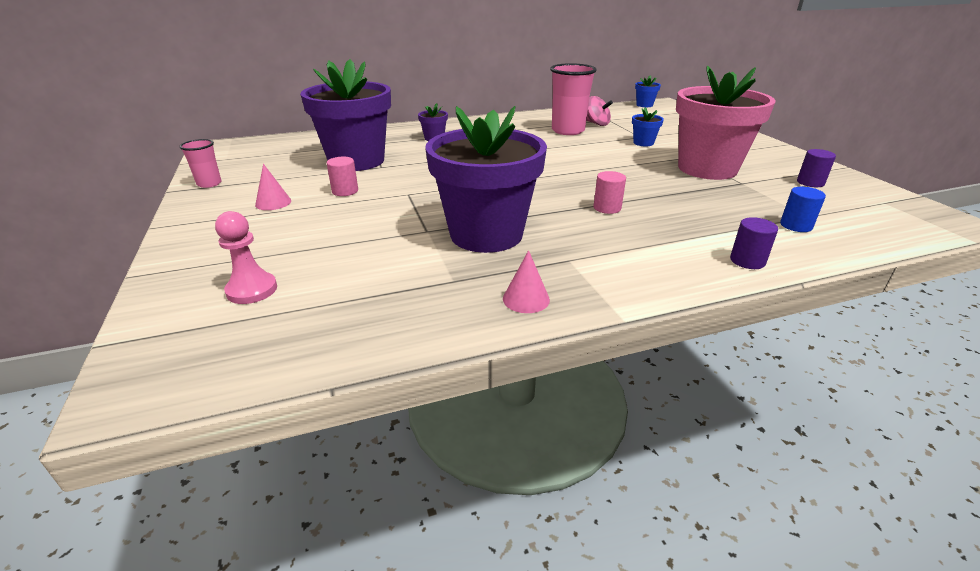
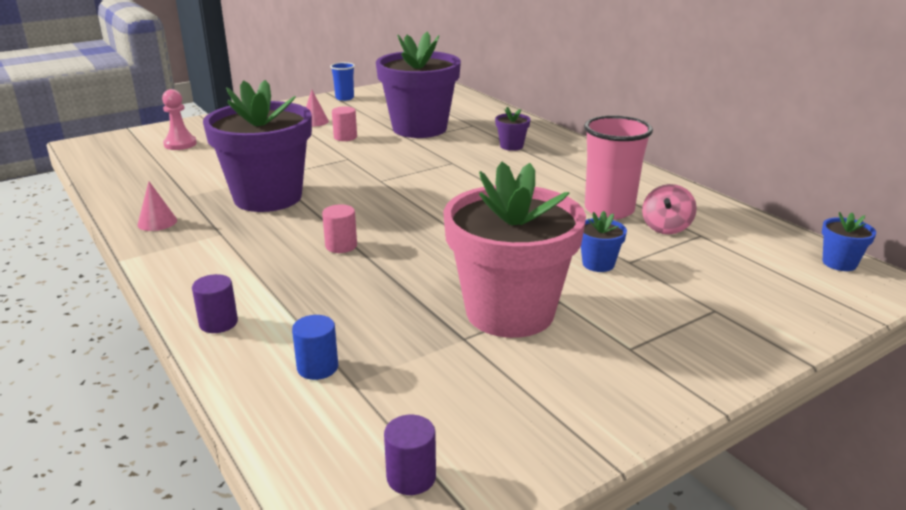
camera: 75 degrees right, 5 degrees down
pink cup [179,139,222,188] -> blue cup [330,62,355,101]
purple cylinder [797,149,836,187] -> purple cylinder moved to [384,415,436,495]

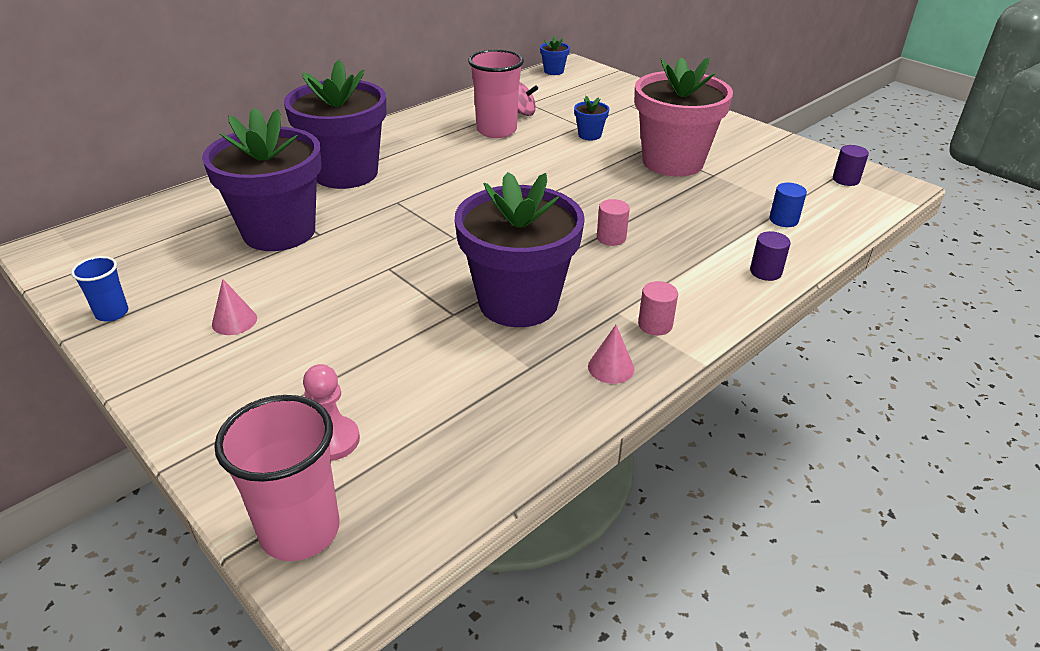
camera: 100 degrees left, 10 degrees up
pink cylinder [332,106,357,141] -> pink cylinder moved to [638,281,678,335]
purple flower pot [495,107,530,151] -> purple flower pot [284,60,386,189], size x2.50
none -> pink cup [214,395,340,561]

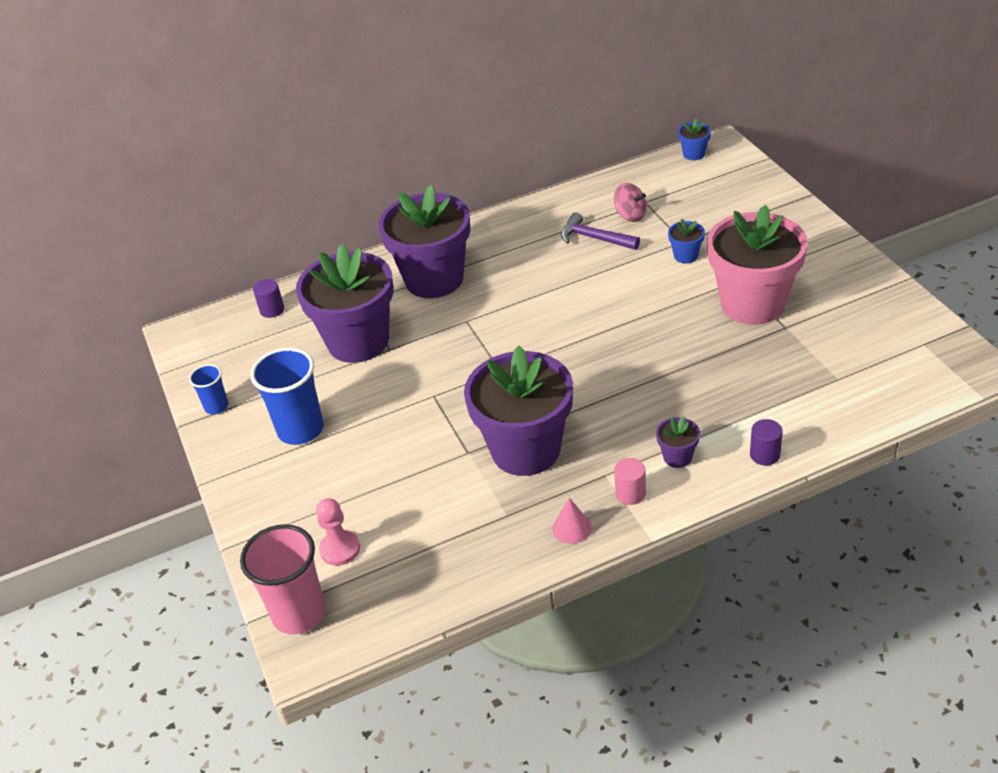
camera: 25 degrees right, 5 degrees up
pink cone [212,279,257,335] -> blue cup [250,347,324,445]
pink cup [468,49,524,138] -> purple hammer [561,212,640,250]
pink cylinder [597,199,630,246] -> none
blue cylinder [769,183,807,227] -> none
purple cylinder [833,145,869,186] -> purple cylinder moved to [253,279,284,318]
none -> purple flower pot [656,417,700,468]

